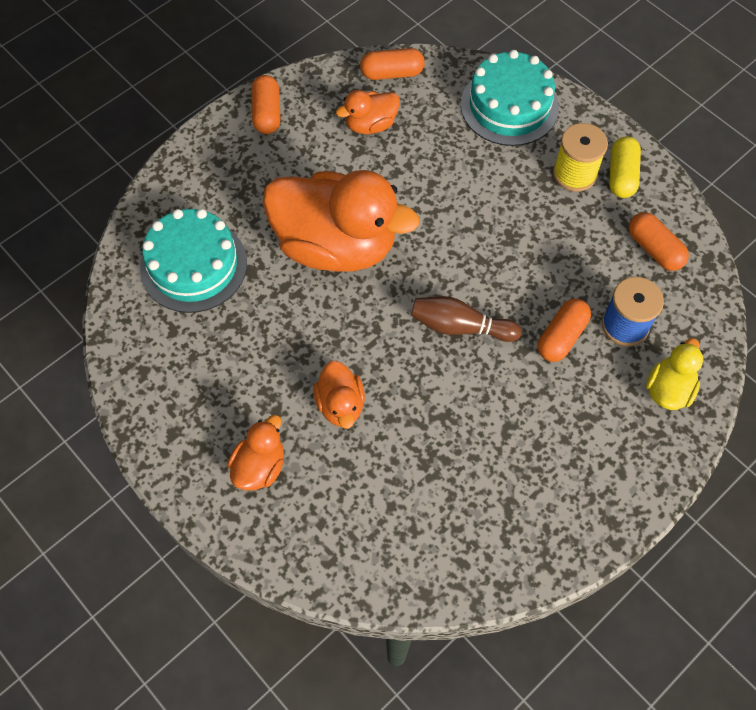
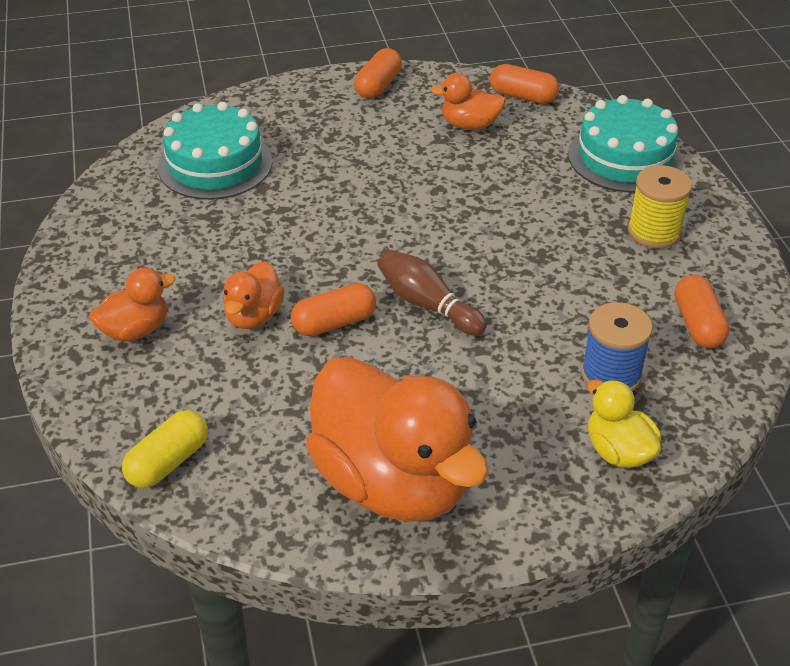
camera: 30 degrees right, 20 degrees down
orange duck [263,170,419,272] -> orange duck moved to [306,357,489,522]
orange capsule [538,299,591,362] -> orange capsule moved to [291,283,376,336]
yellow capsule [609,136,641,198] -> yellow capsule moved to [122,410,208,488]
yellow duck [646,338,703,410] -> yellow duck turned 90 degrees counterclockwise [587,380,661,468]

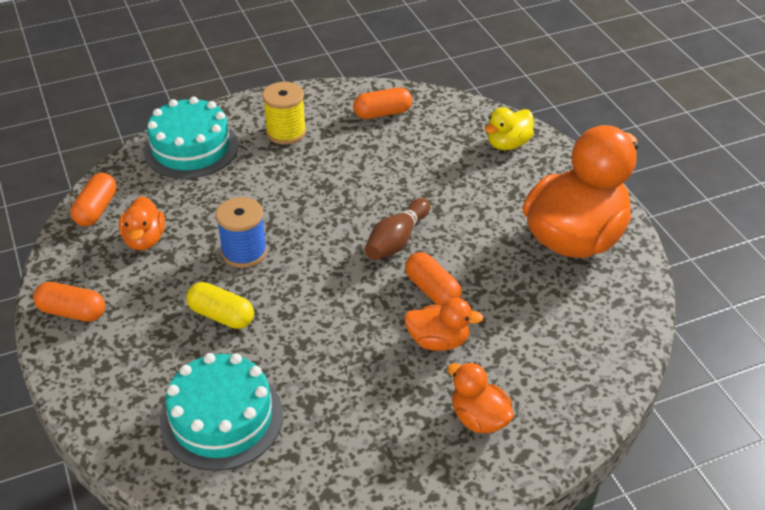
camera: 100 degrees left, 0 degrees up
yellow capsule [122,410,208,488] -> yellow capsule moved to [186,282,254,329]
blue spool [581,302,653,392] -> blue spool moved to [216,197,267,268]

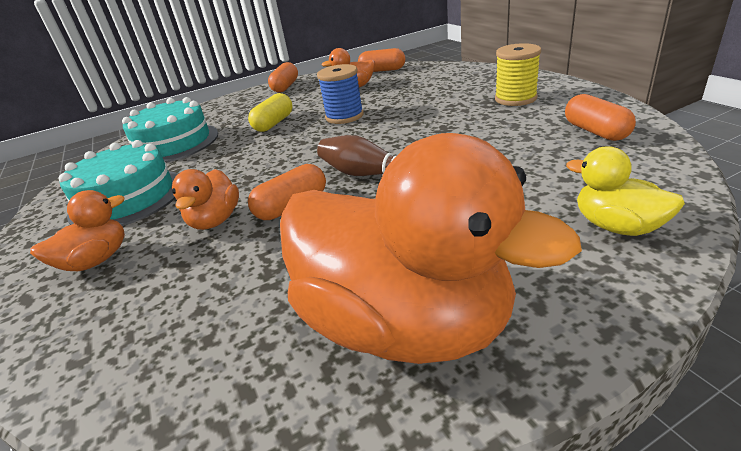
camera: 90 degrees right, 10 degrees down
turquoise cake [144,96,238,179] -> turquoise cake moved to [59,140,178,226]

